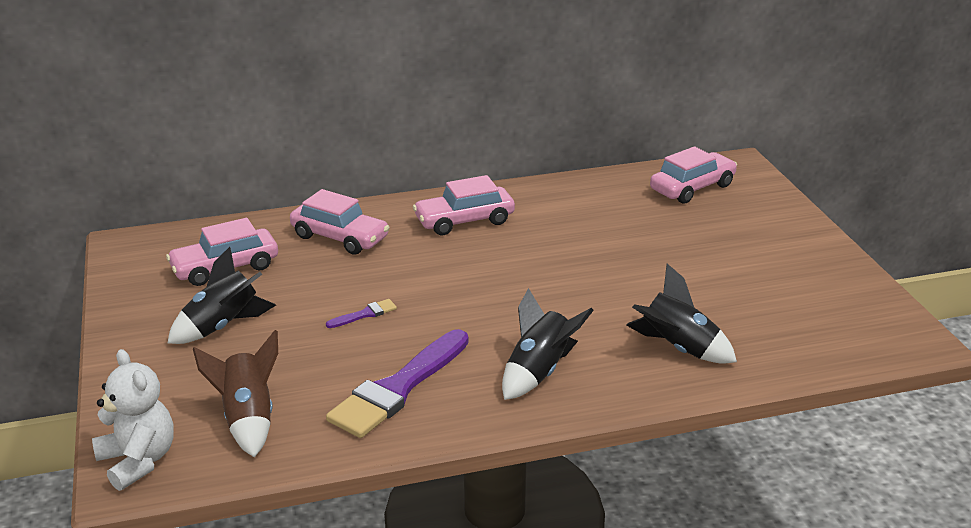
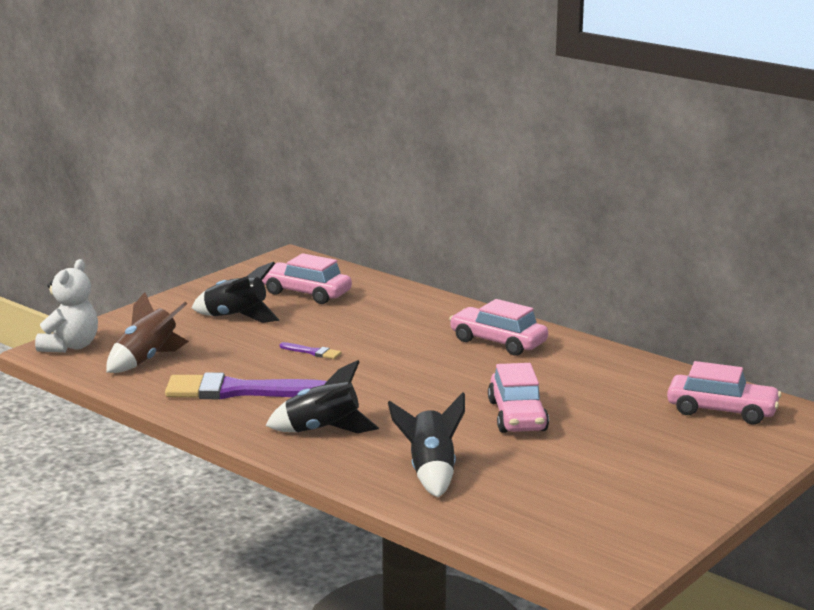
camera: 55 degrees right, 10 degrees down
pink car [290,189,390,255] -> pink car moved to [488,363,549,433]

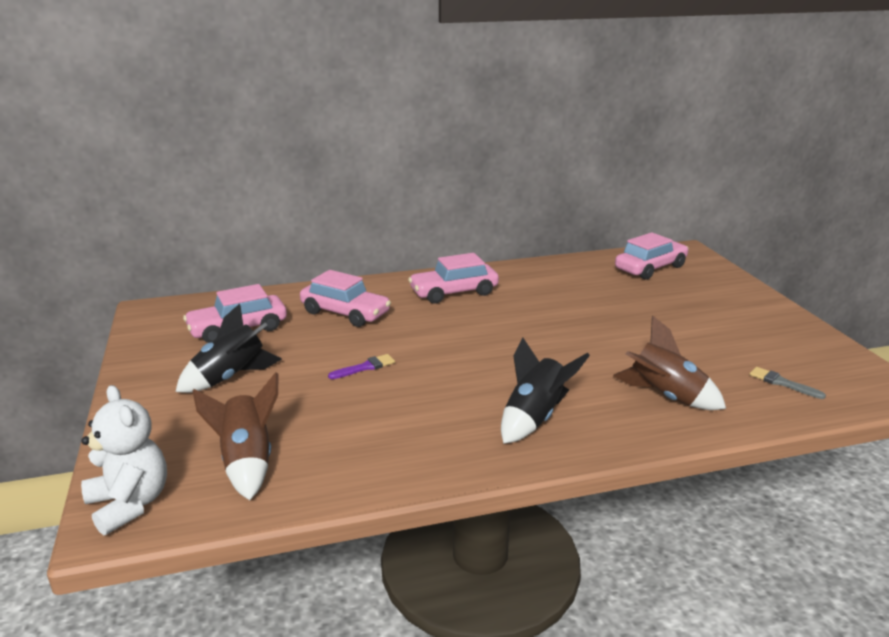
camera: 55 degrees left, 5 degrees up
purple brush [165,372,327,400] -> none
black rocket [388,392,465,498] -> brown rocket [613,316,726,410]
pink car [488,363,549,433] -> pink car moved to [300,270,391,327]
none -> grey brush [749,367,826,399]

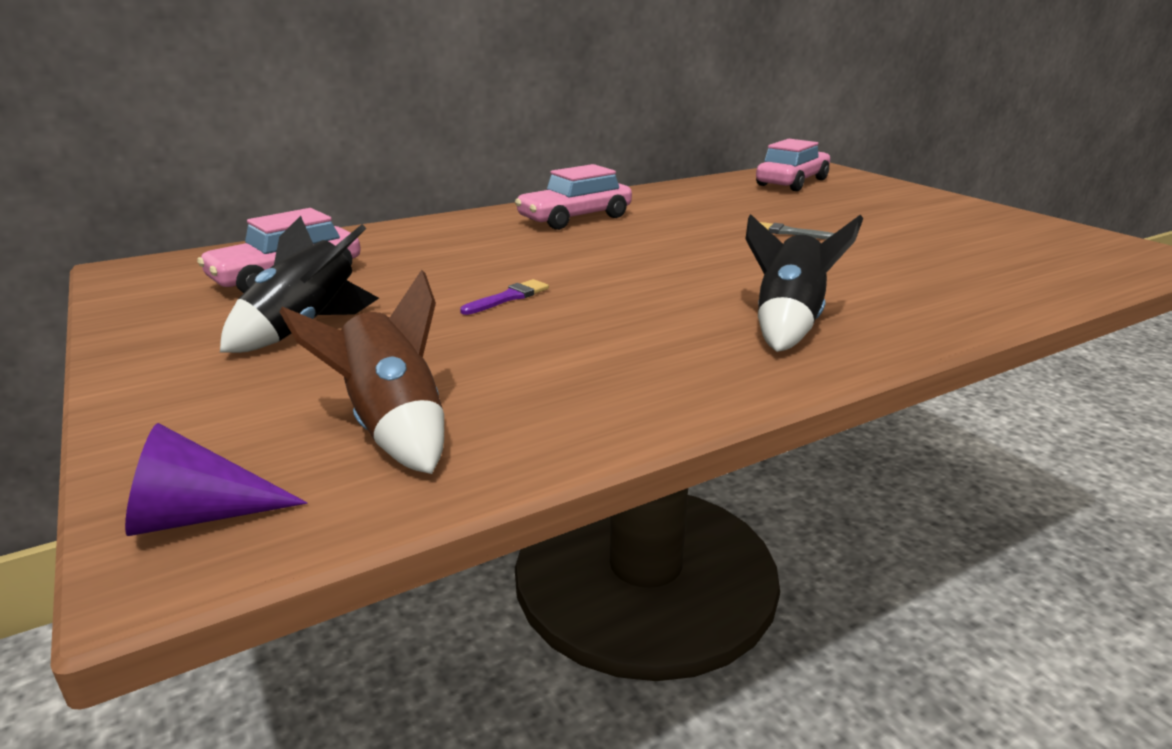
camera: 15 degrees left, 0 degrees up
white teddy bear [81,385,167,535] -> purple cone [125,423,308,536]
pink car [300,270,391,327] -> none
brown rocket [613,316,726,410] -> none
grey brush [749,367,826,399] -> grey brush moved to [760,222,835,239]

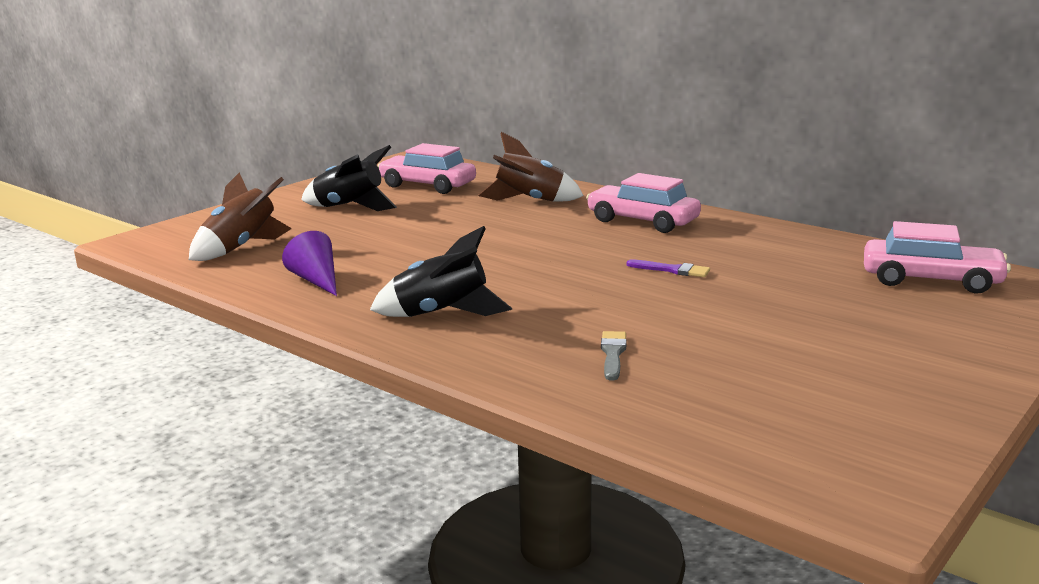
camera: 70 degrees right, 5 degrees down
purple cone [125,423,308,536] -> purple cone moved to [282,231,337,296]
purple brush [460,279,549,315] -> purple brush moved to [627,259,710,277]
grey brush [760,222,835,239] -> grey brush moved to [601,331,627,381]
none -> brown rocket [478,132,584,201]

